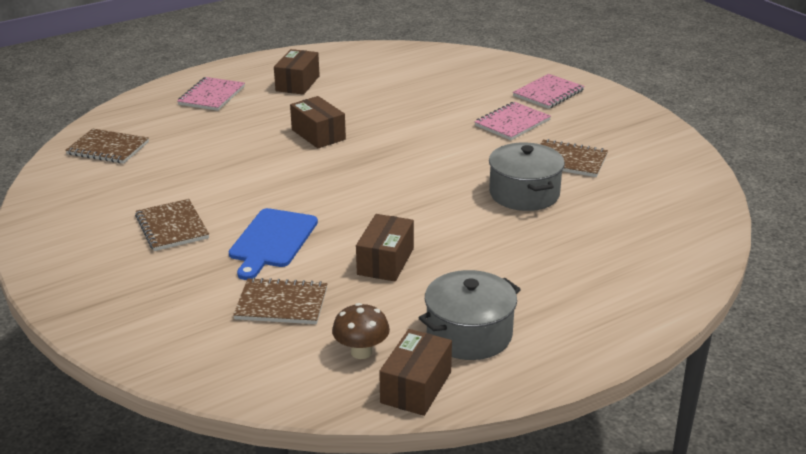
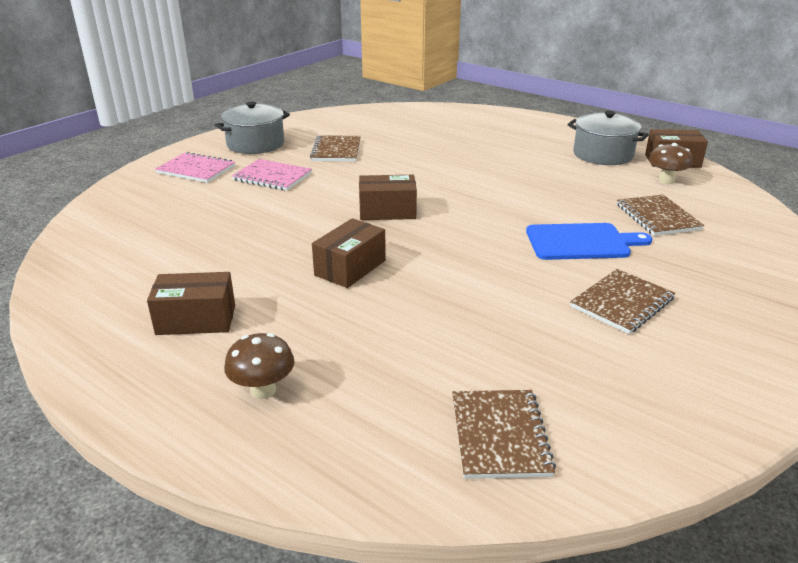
camera: 110 degrees left, 0 degrees up
pink notebook [177,77,245,111] -> brown mushroom [224,333,294,399]
brown box [356,214,414,281] -> brown box moved to [359,175,417,220]
grey pot [489,143,565,211] -> grey pot moved to [215,101,290,154]

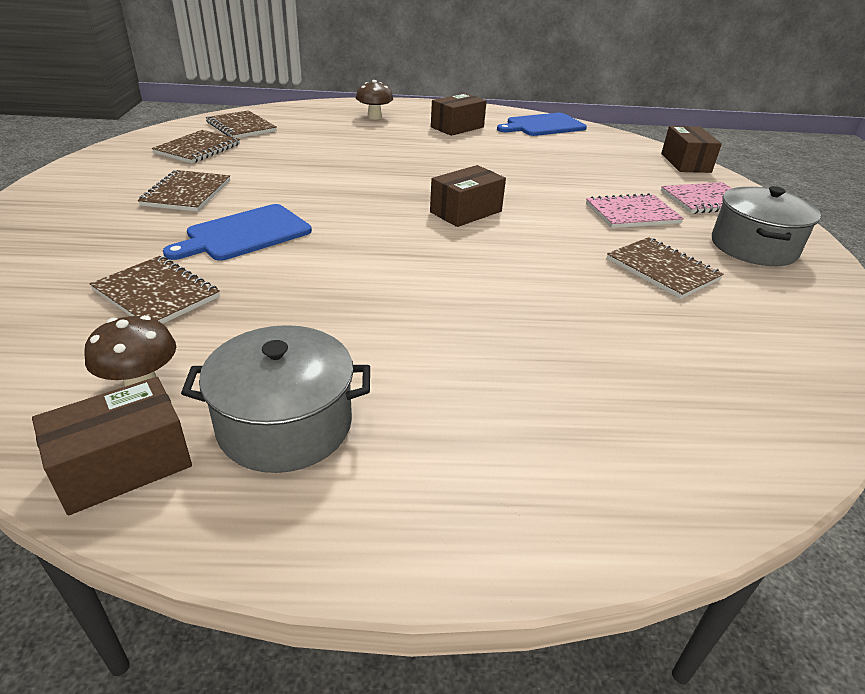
camera: 140 degrees right, 5 degrees up
brown box [312,218,386,288] -> brown box moved to [661,126,722,173]
none -> brown notebook [152,130,240,163]
none -> blue cutting board [497,113,587,136]

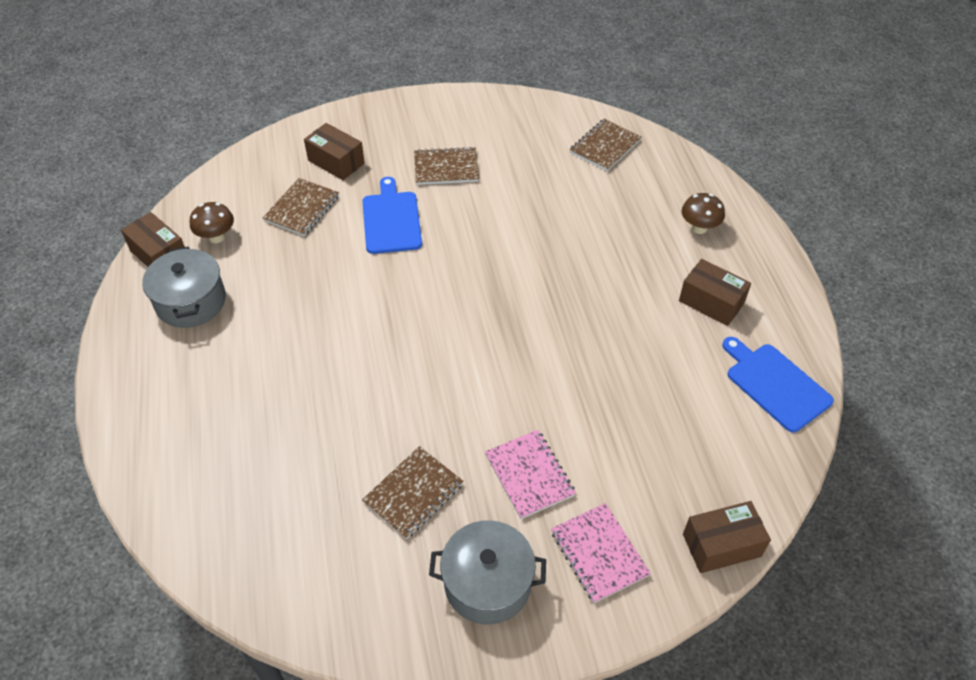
camera: 80 degrees right, 15 degrees up
brown notebook [152,130,240,163] -> none
blue cutting board [163,204,312,261] -> blue cutting board turned 45 degrees clockwise [363,177,422,254]
brown box [430,165,506,227] -> brown box moved to [304,123,365,180]

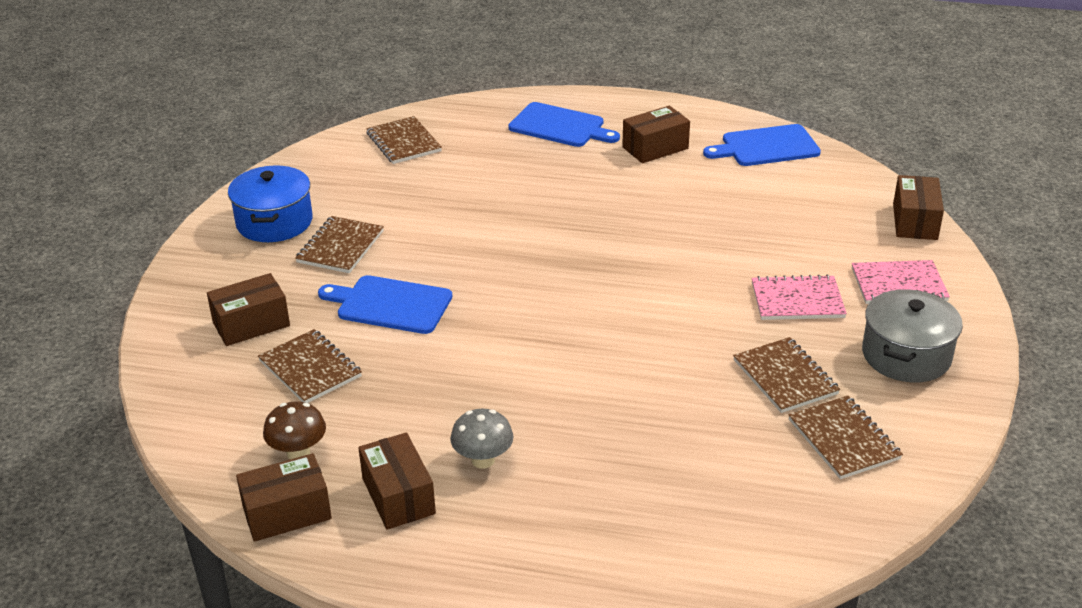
camera: 65 degrees left, 15 degrees down
grey pot [142,246,226,328] -> brown box [358,432,436,530]
brown mushroom [682,193,725,234] -> blue cutting board [508,102,620,147]
none -> blue pot [228,165,313,242]
none -> grey mushroom [450,409,513,469]
none -> brown notebook [788,396,903,479]

